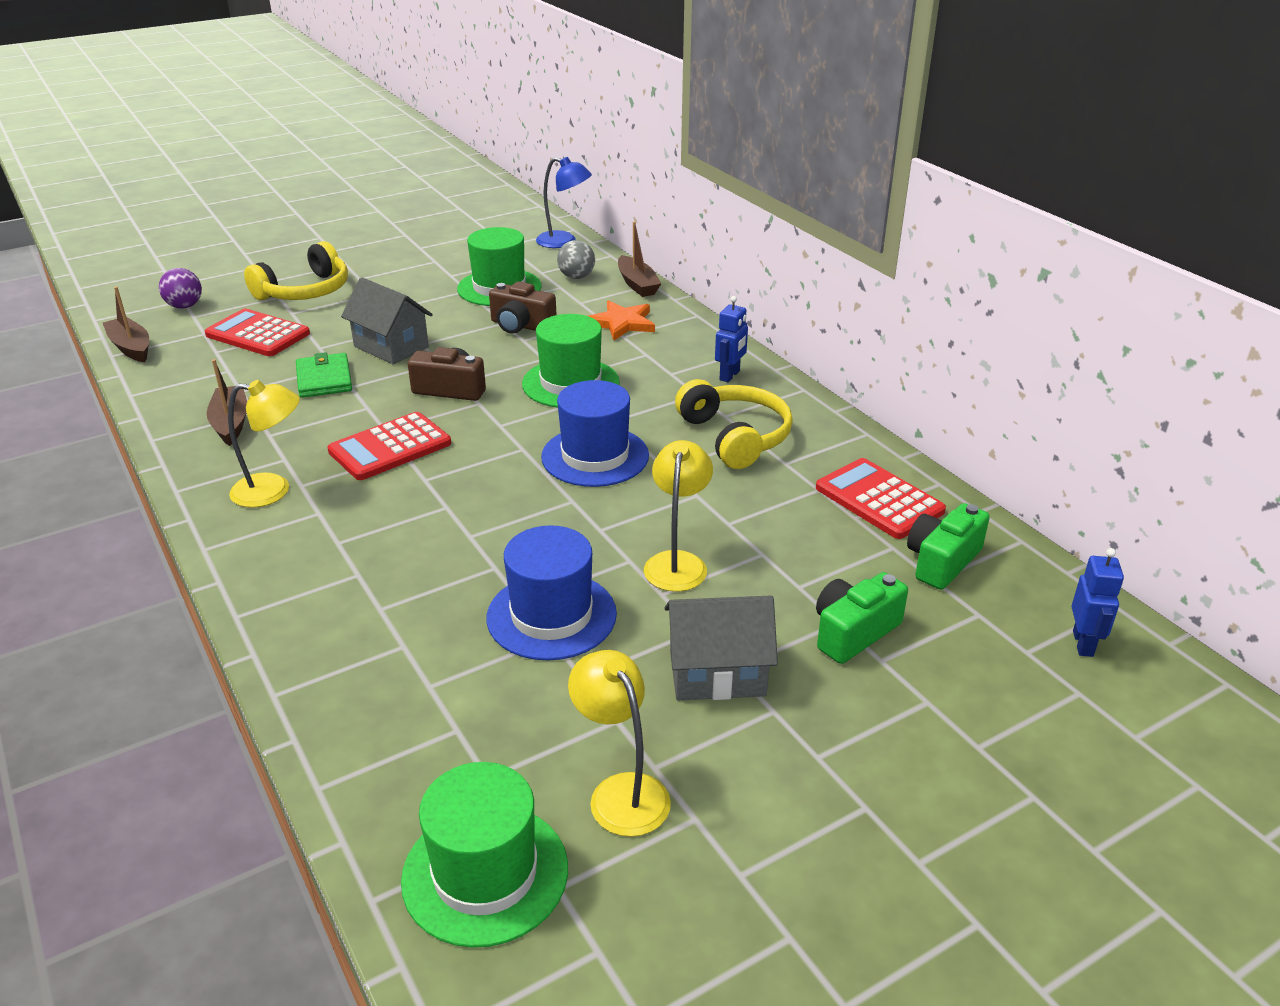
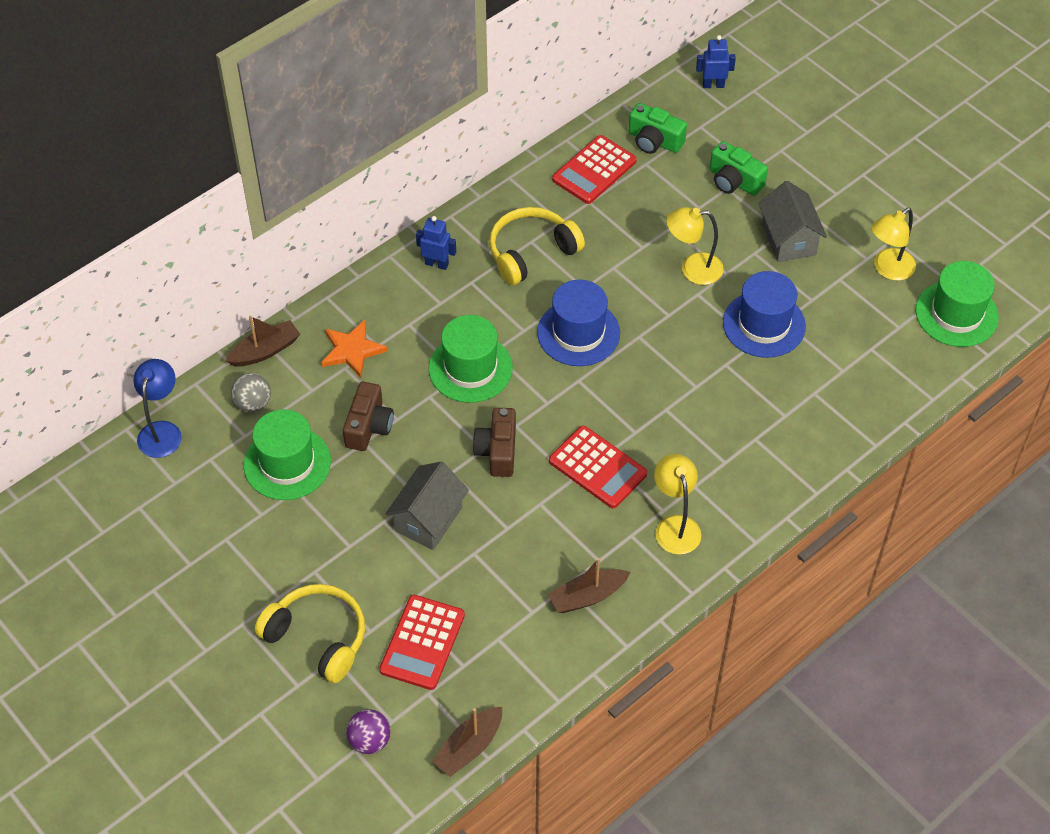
camera: 100 degrees left, 20 degrees up
green wallet [296,352,352,398] -> none

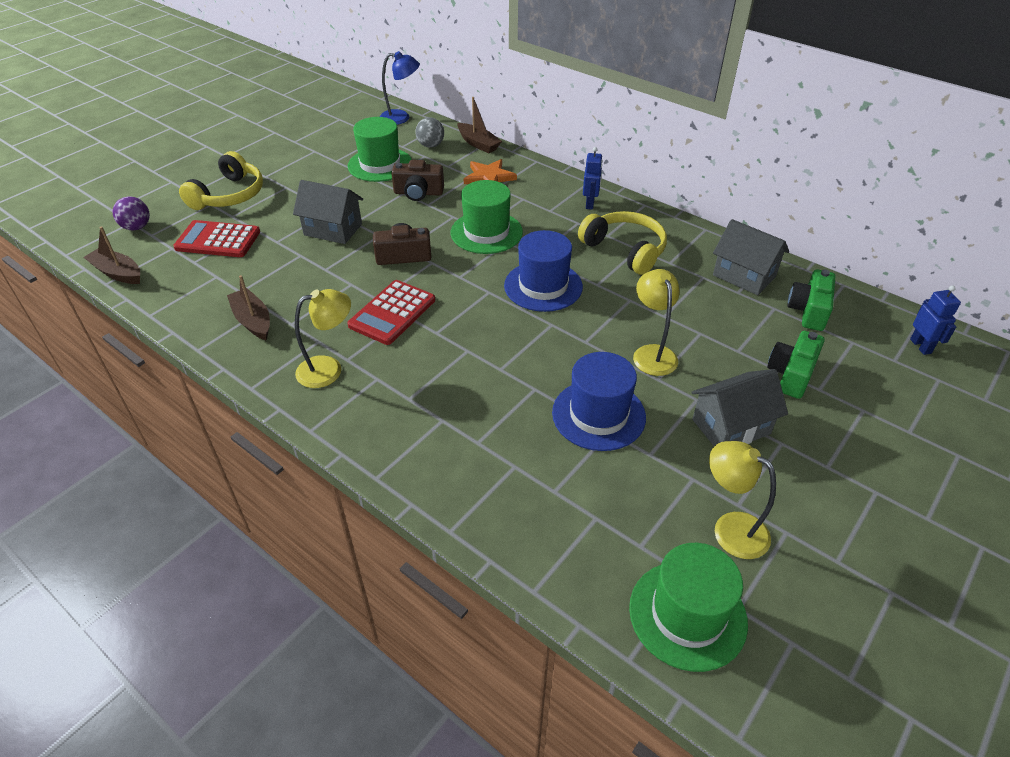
camera: 80 degrees right, 10 degrees down
red calculator [552,135,637,204] -> grey house [713,219,789,295]

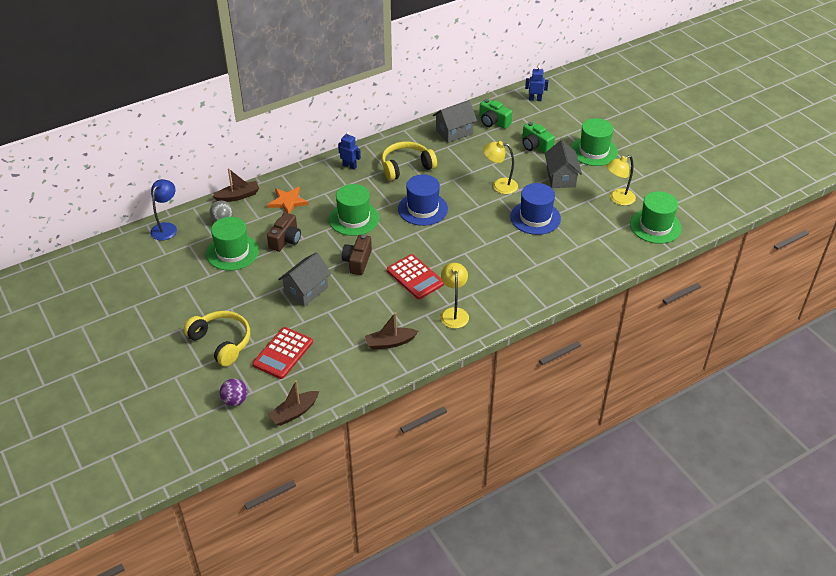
camera: 70 degrees left, 0 degrees up
none -> green hat [571,118,618,166]

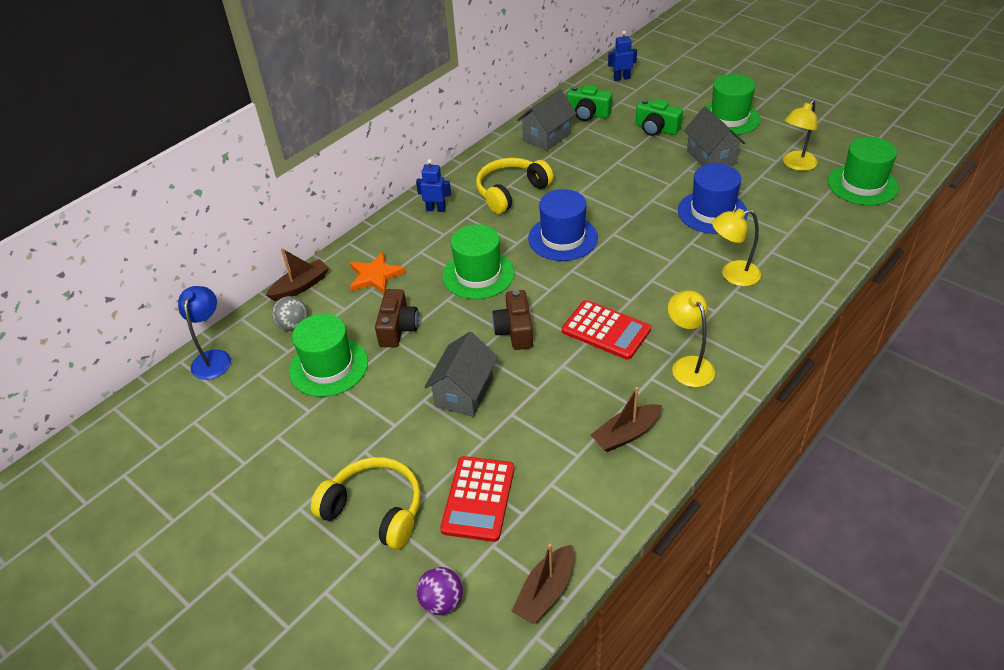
camera: 15 degrees left, 0 degrees up
yellow lamp [483,141,518,194] -> yellow lamp moved to [712,209,761,286]

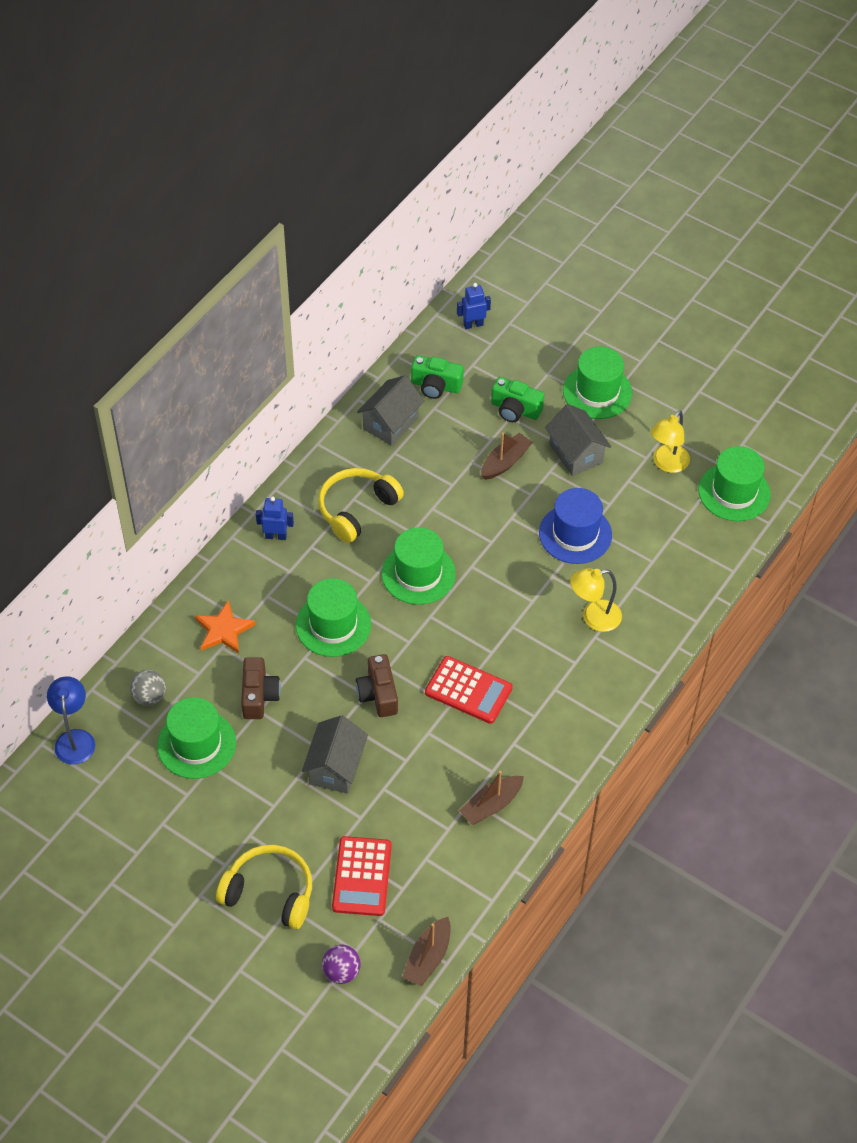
camera: 10 degrees left, 10 degrees up
brown boat [266,248,329,301] -> brown boat moved to [481,432,533,480]
blue hat [528,189,598,261] -> green hat [382,527,456,605]
yellow lamp [668,291,715,387] -> none

